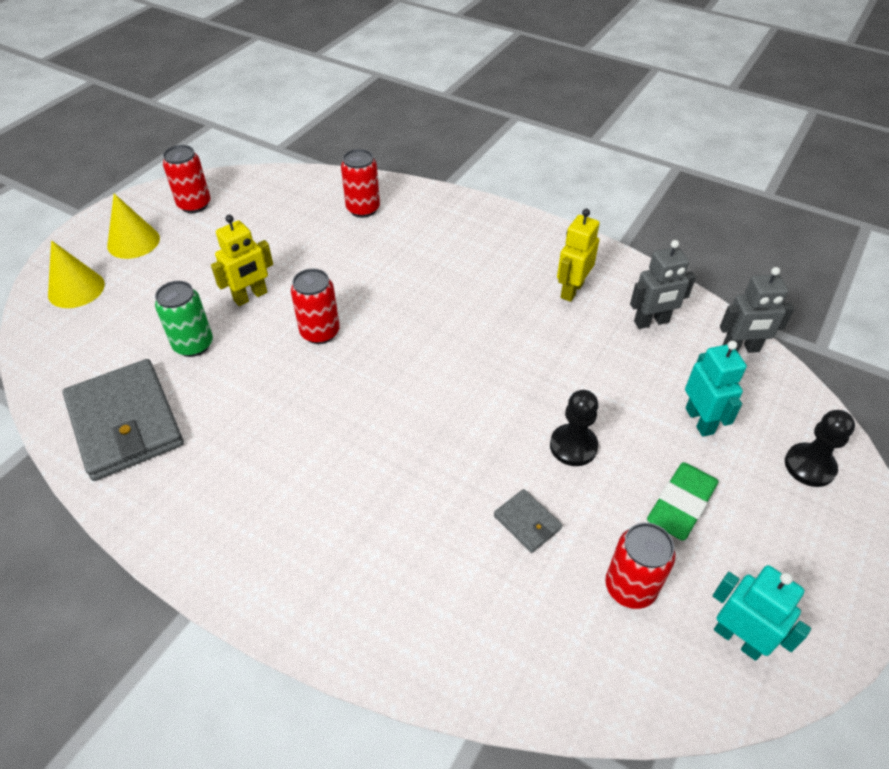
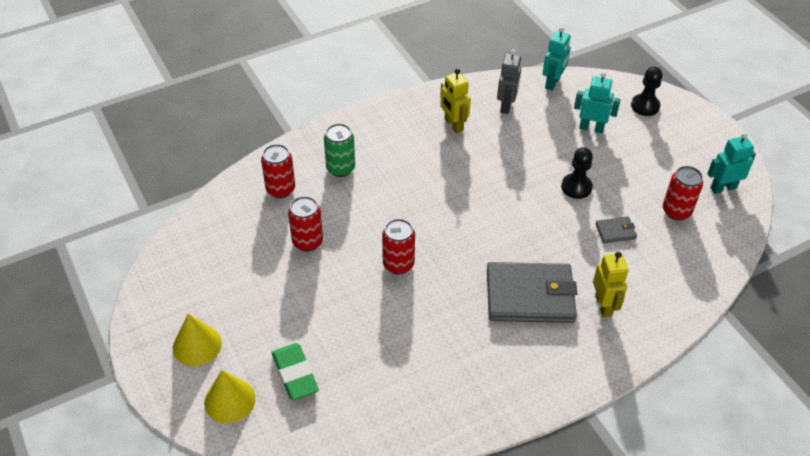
camera: 60 degrees left, 0 degrees up
grey wallet [62,359,184,481] -> grey wallet moved to [487,262,577,323]
green can [155,281,213,357] -> green can moved to [324,123,355,177]
red can [163,145,210,213] -> red can moved to [288,196,323,252]
yellow robot [211,215,273,306] -> yellow robot moved to [593,252,628,317]
green eraser [647,462,719,541] -> green eraser moved to [272,343,319,400]
grey robot [720,267,794,353] -> turquoise robot [543,27,571,91]

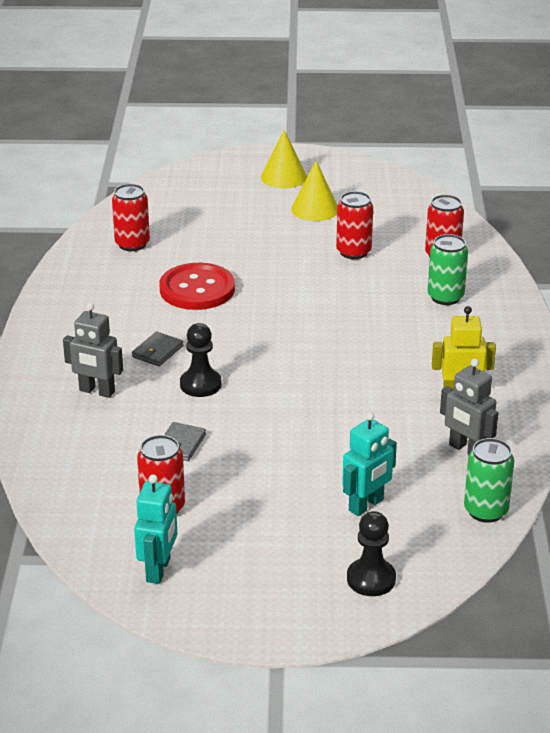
camera: 120 degrees right, 15 degrees down
yellow cone [204,370,256,423] -> yellow cone moved to [291,161,338,221]
green eraser [272,343,319,400] -> none
red can [382,219,415,274] -> red can moved to [112,184,150,251]
grey wallet [487,262,577,323] -> grey wallet [132,331,183,366], size x0.43
turquoise robot [543,27,571,91] -> green can [464,438,514,523]
black pawn [561,147,593,199] -> black pawn moved to [180,323,221,397]
yellow robot [593,252,628,317] -> grey robot [63,303,123,398]
none -> red button [160,263,235,310]

